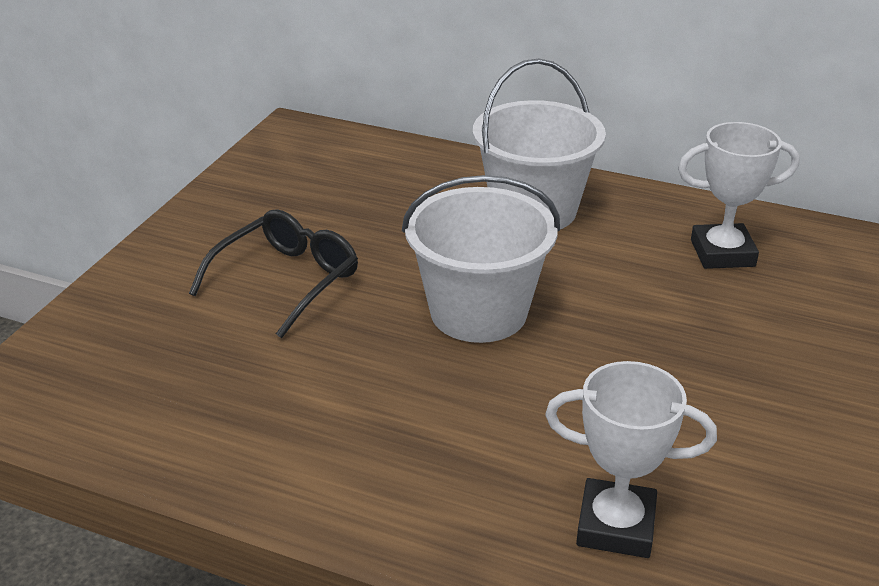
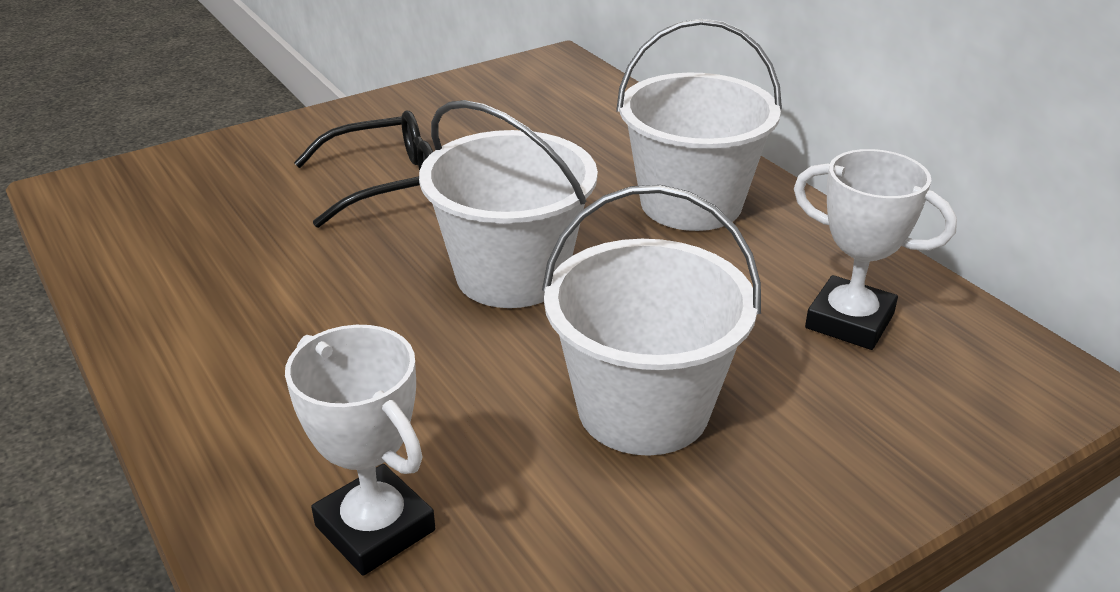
camera: 35 degrees right, 0 degrees up
none -> white bucket [542,185,761,456]

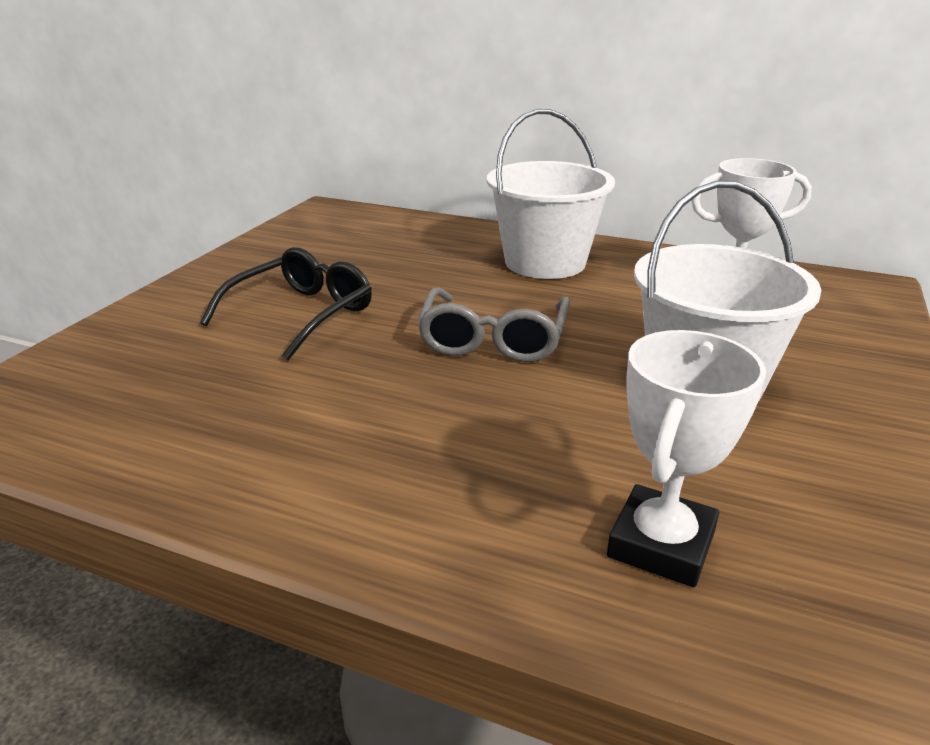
camera: 35 degrees left, 5 degrees down
white trophy [285,325,435,576] -> white trophy turned 75 degrees counterclockwise [607,330,766,587]
white bucket [419,100,598,308] -> grey glasses [417,287,570,362]

